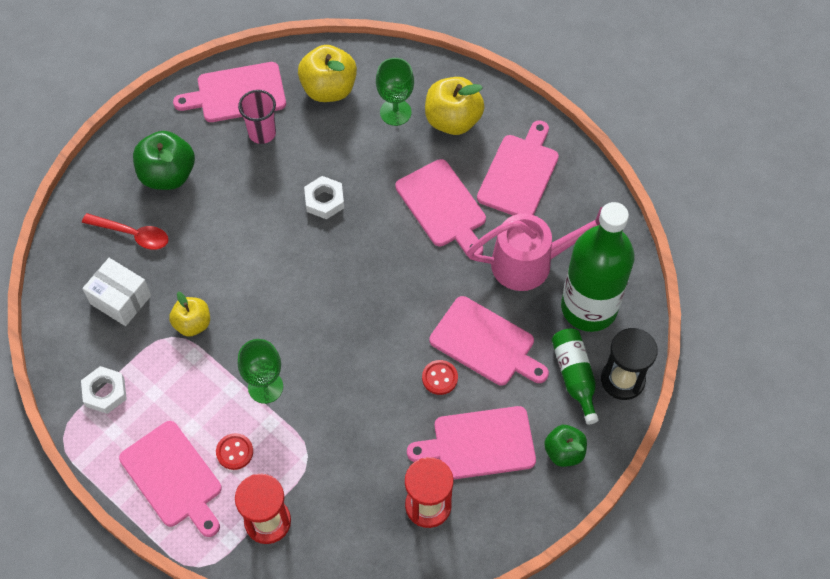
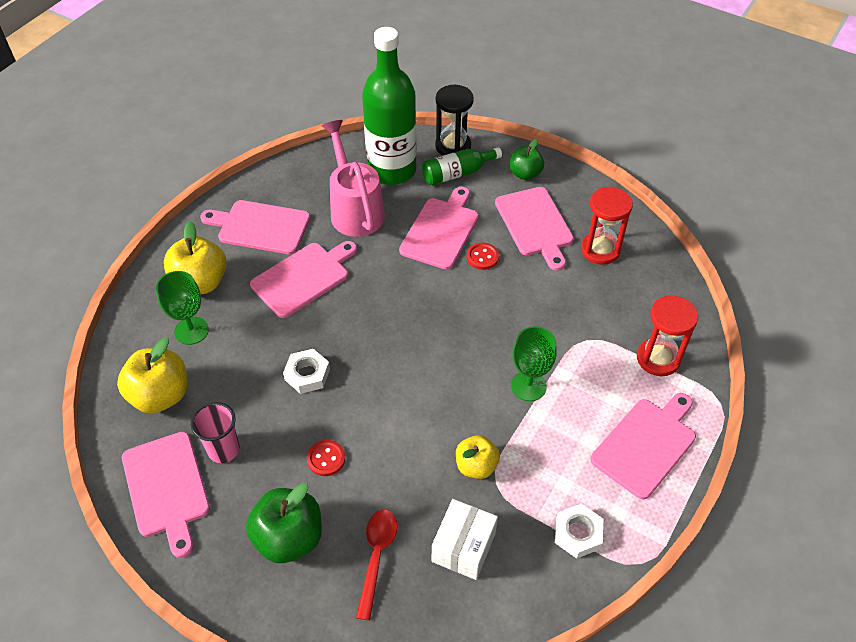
camera: 100 degrees left, 10 degrees down
red button [216,433,253,470] -> red button moved to [307,440,345,476]

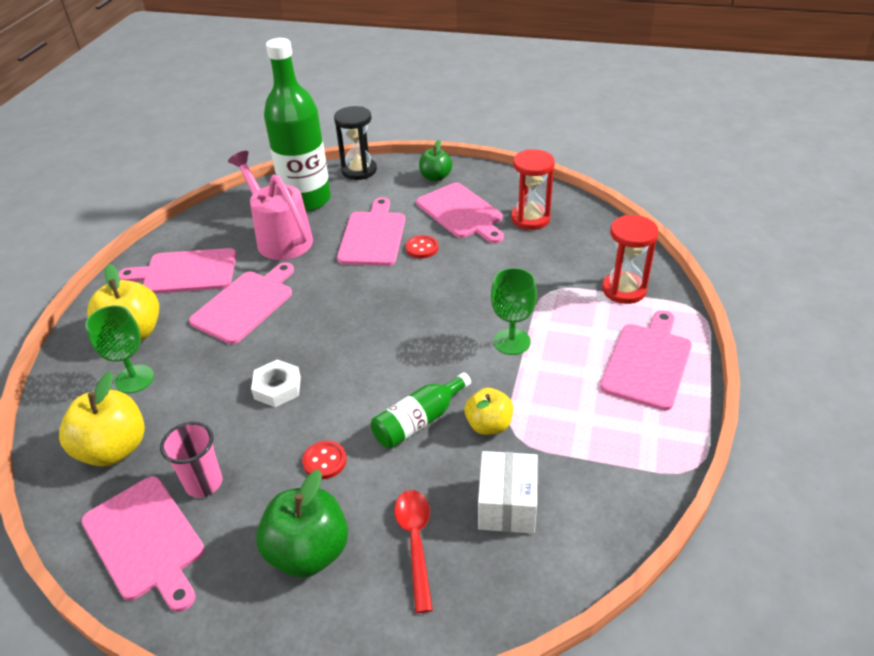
camera: 15 degrees left, 10 degrees down
green bottle [422,147,502,185] -> green bottle moved to [371,373,471,449]
white nut [555,504,603,559] -> none

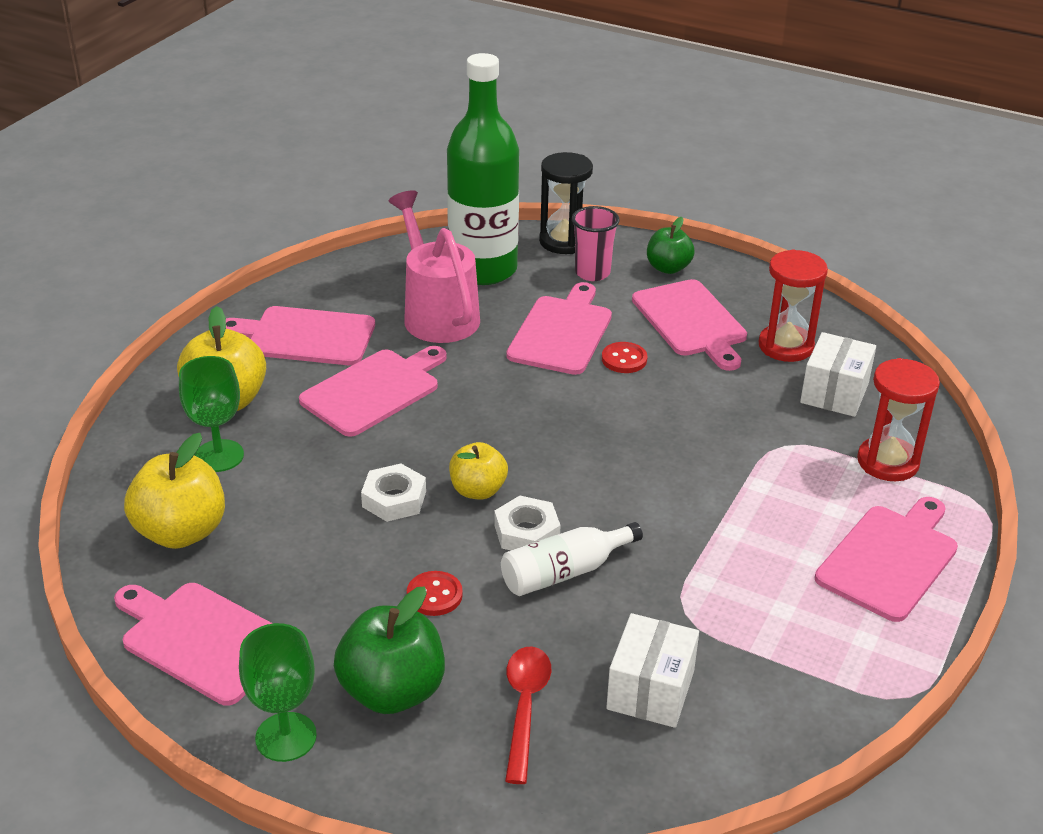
camera: 10 degrees right, 5 degrees down
pink cutting board [81,476,205,612] -> pink cutting board turned 150 degrees clockwise [114,583,273,706]
pink cup [160,422,222,497] -> pink cup moved to [572,206,619,281]
green bottle [371,373,471,449] -> white bottle [501,522,643,596]
yellow apple [464,388,513,435] -> yellow apple moved to [449,442,508,500]
green goblet [491,268,537,355] -> green goblet moved to [239,623,317,762]
none -> white nut [494,496,561,550]
none -> white box [800,332,876,417]

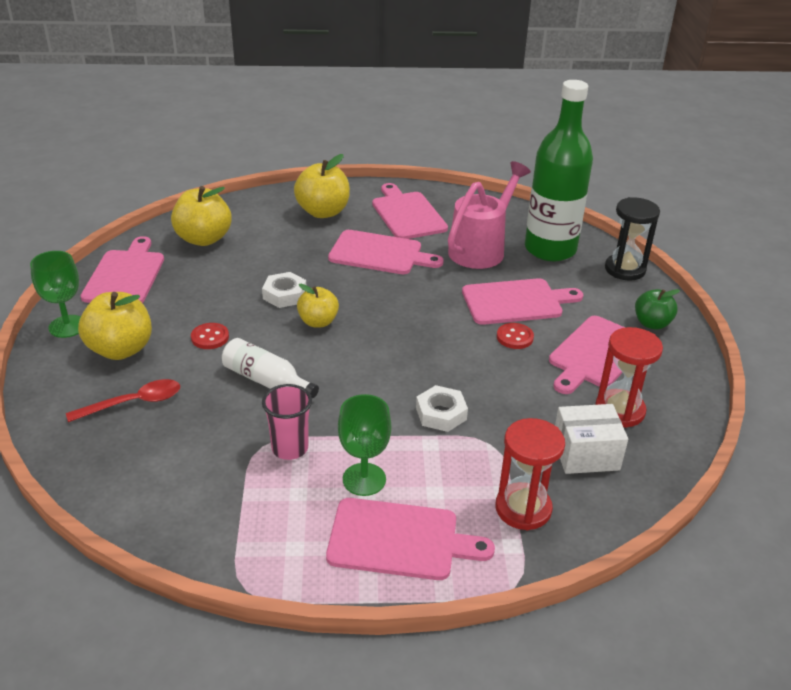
camera: 60 degrees right, 0 degrees up
green goblet [179,356,244,472] -> green goblet moved to [338,394,392,496]
green apple [334,586,445,714] -> yellow apple [78,292,152,360]
white nut [494,496,561,550] -> white nut moved to [416,385,468,432]
pink cup [572,206,619,281] -> pink cup moved to [262,384,312,460]
white box [606,613,699,728] -> none

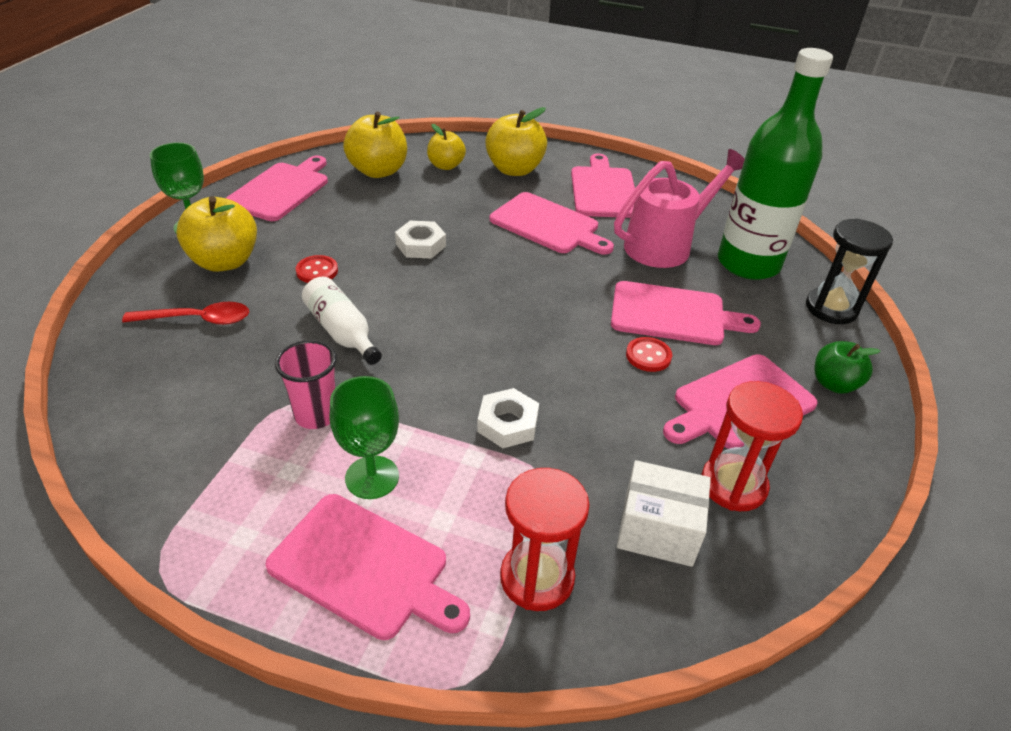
camera: 20 degrees right, 5 degrees up
yellow apple [297,284,339,328] -> yellow apple moved to [427,124,466,170]

